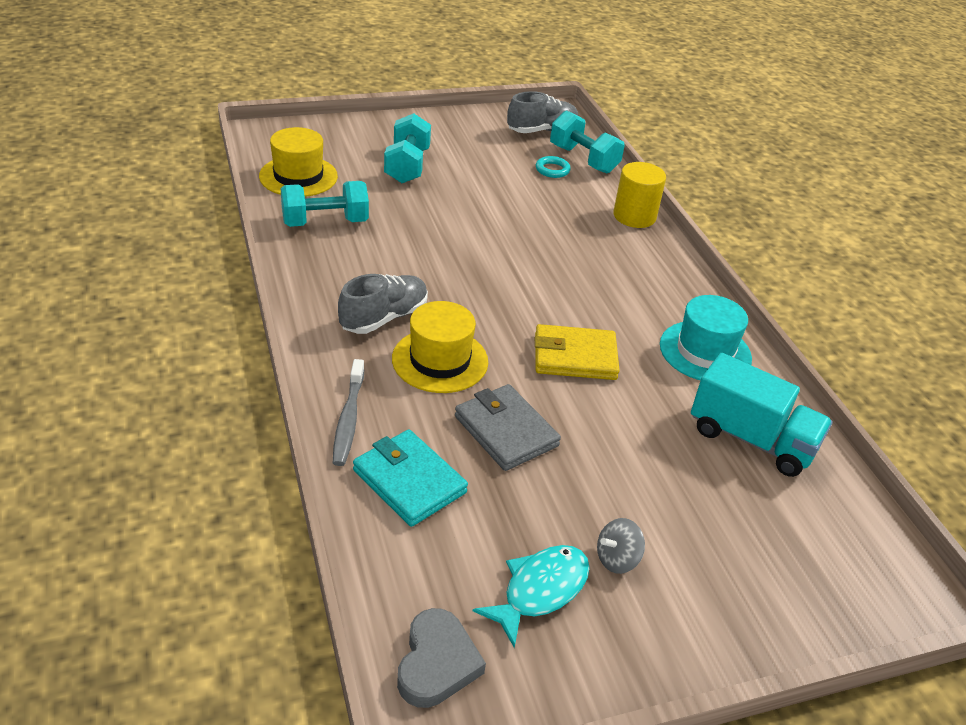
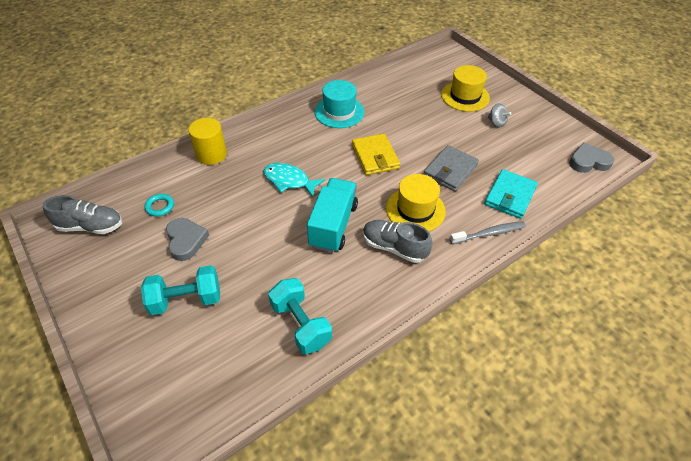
camera: 105 degrees left, 10 degrees up
yellow hat [259,127,338,197] -> yellow hat moved to [441,65,490,112]
turquoise fish [473,545,590,648] -> turquoise fish moved to [263,163,325,197]
grey shoe [507,91,578,133] -> grey shoe turned 135 degrees clockwise [43,195,122,234]
turquoise dumbbell [550,110,625,173] -> none
turquoise truck [691,353,833,477] -> turquoise truck moved to [307,178,358,253]
none -> grey heart [166,218,209,261]

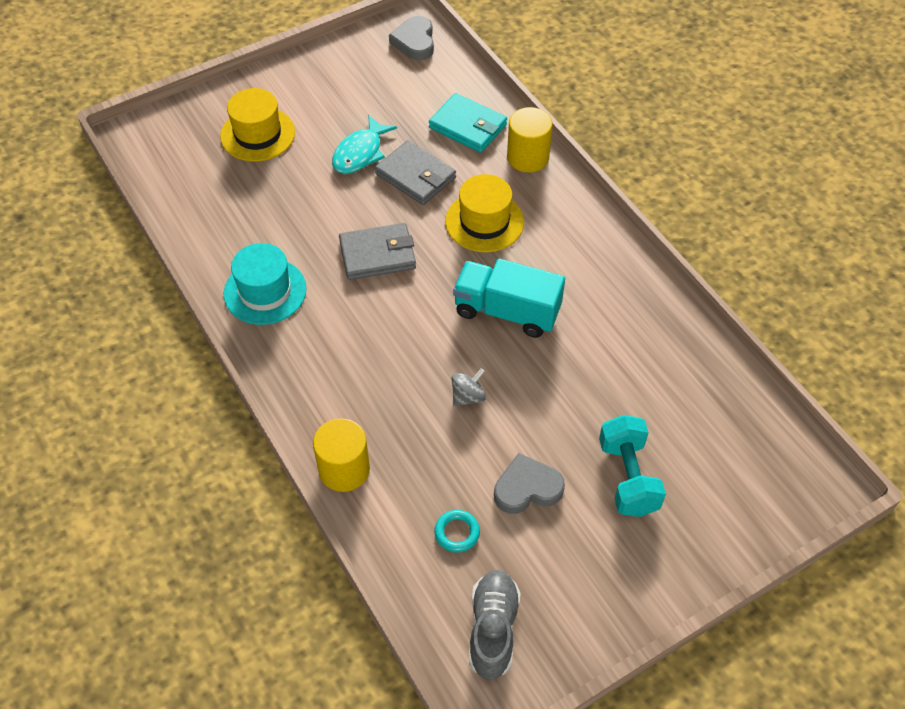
camera: 85 degrees left, 5 degrees up
turquoise fish [263,163,325,197] -> turquoise fish moved to [332,115,397,174]
turquoise dumbbell [268,278,332,354] -> none
yellow wallet [352,134,400,175] -> grey wallet [339,223,416,280]
grey shoe [363,220,432,263] -> none
grey toothbrush [450,221,526,244] -> yellow cylinder [507,107,553,172]
grey spinning top [488,103,511,127] -> grey spinning top moved to [451,368,486,407]

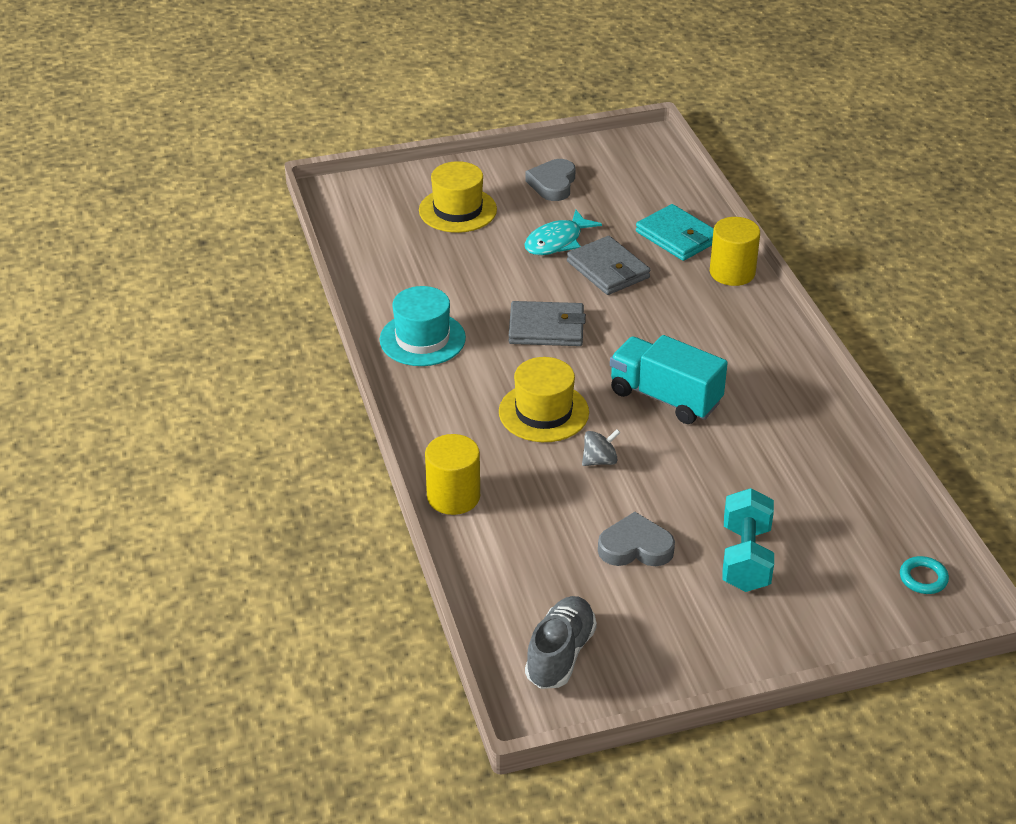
camera: 15 degrees right, 15 degrees down
grey heart [389,16,434,61] -> grey heart moved to [525,159,576,201]
turquoise ring [434,510,480,552] -> turquoise ring moved to [900,556,949,594]
yellow hat [445,174,524,252] -> yellow hat moved to [499,357,589,442]

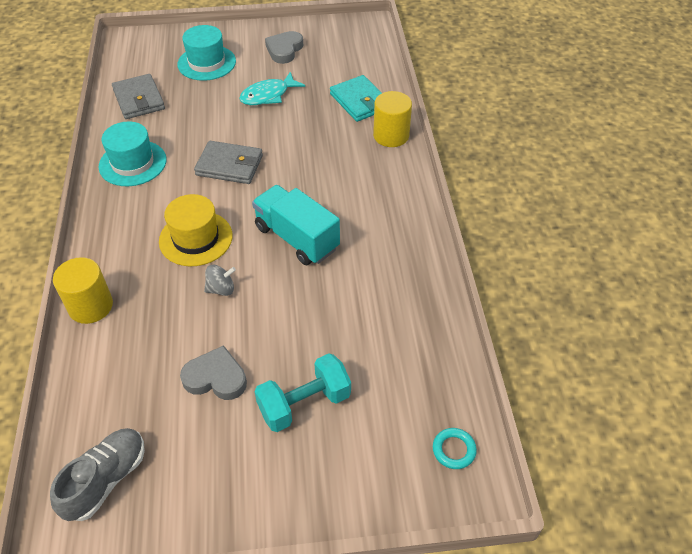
camera: 10 degrees right, 10 degrees up
yellow hat [419,161,497,233] -> turquoise hat [177,25,236,81]
grey wallet [567,236,650,295] -> grey wallet moved to [112,74,165,119]
turquoise dumbbell [722,488,774,592] -> turquoise dumbbell turned 45 degrees clockwise [254,353,351,432]

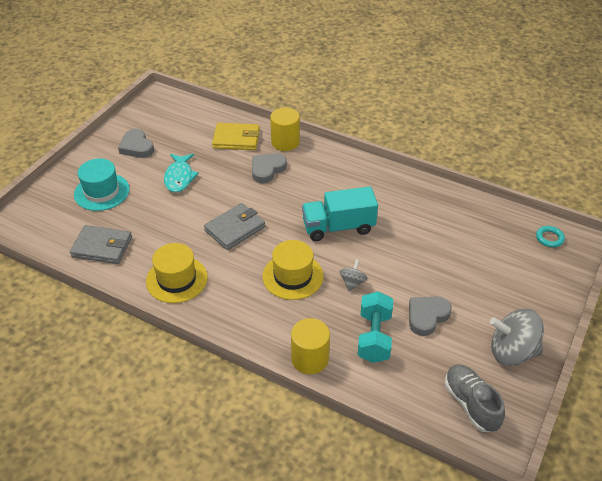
camera: 55 degrees left, 5 degrees down
turquoise hat [99,122,166,186] -> yellow hat [146,243,208,303]
turquoise dumbbell [254,353,351,432] -> turquoise dumbbell moved to [358,291,393,363]
turquoise wallet [330,75,382,122] -> yellow wallet [212,123,260,150]
none -> grey heart [252,153,287,183]
none -> grey spinning top [490,309,544,366]

